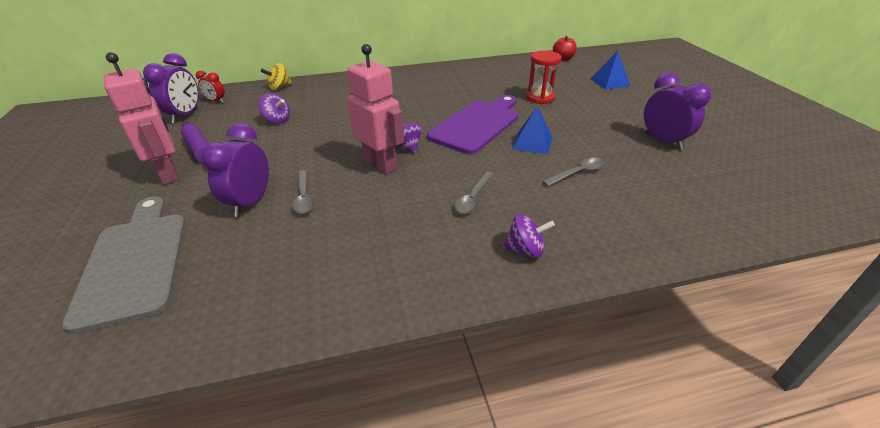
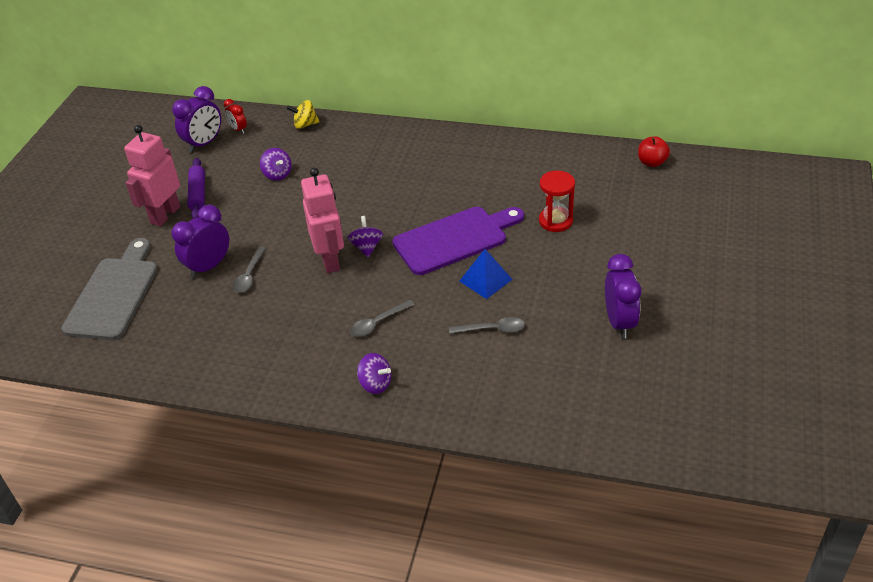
camera: 30 degrees right, 5 degrees up
pink robot [104,52,179,185] -> pink robot turned 150 degrees counterclockwise [124,125,180,226]
blue pyramid [591,51,630,90] -> none

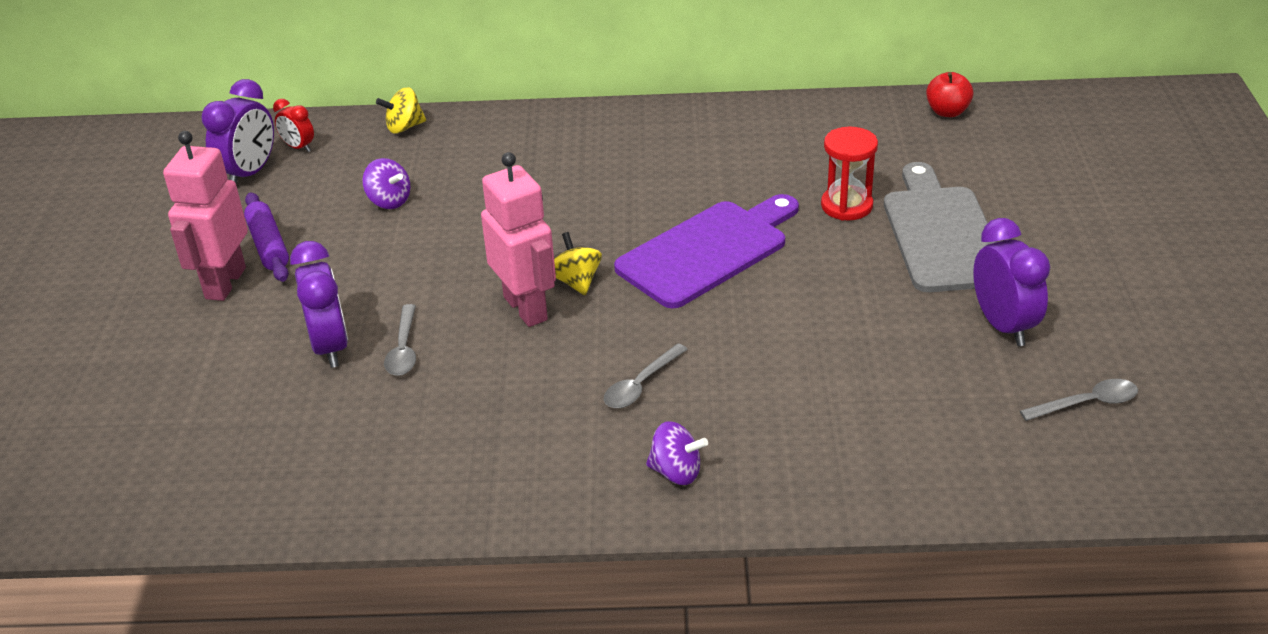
camera: 15 degrees left, 5 degrees down
grey cutting board [61,238,158,340] -> grey cutting board moved to [884,162,996,292]
purple clock [171,205,229,278] -> purple clock turned 135 degrees clockwise [290,241,348,368]
purple spinning top [348,216,383,257] -> yellow spinning top [554,232,602,295]
grey spoon [449,317,525,334] -> grey spoon moved to [1020,379,1138,421]
blue pyramid [459,249,513,299] -> none

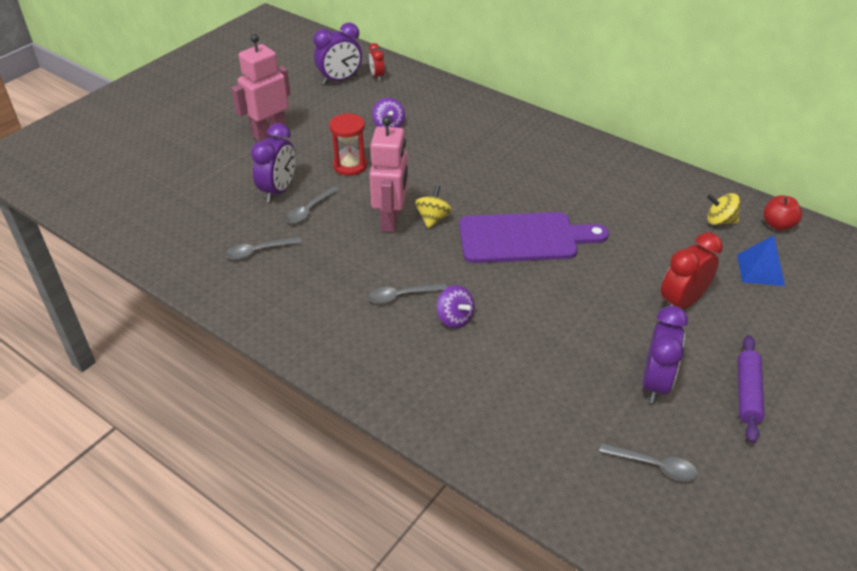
camera: 35 degrees right, 5 degrees up
purple rolling pin [244,192,289,282] -> purple rolling pin moved to [738,335,765,443]
yellow spinning top [376,87,426,134] -> yellow spinning top moved to [707,193,740,225]
purple spinning top [646,421,708,485] -> purple spinning top moved to [436,285,475,328]
red hourglass [821,127,878,221] -> red hourglass moved to [329,113,367,176]
grey cutting board [884,162,996,292] -> red clock [661,232,723,309]
none -> grey spoon [225,237,302,260]
none -> blue pyramid [737,235,785,286]

